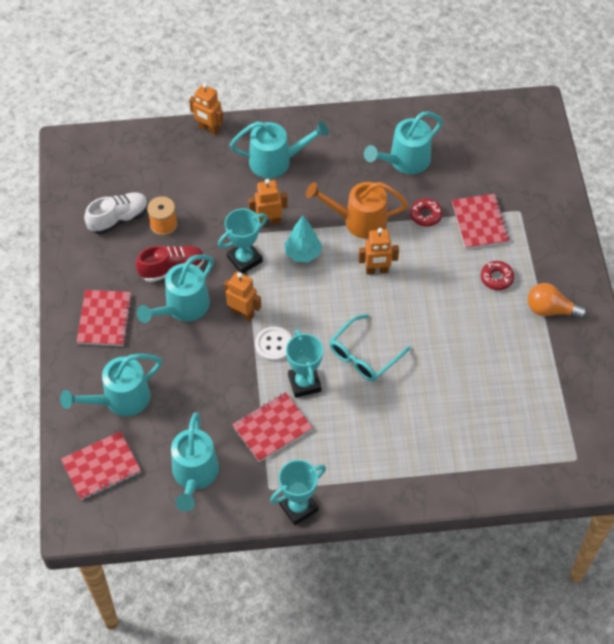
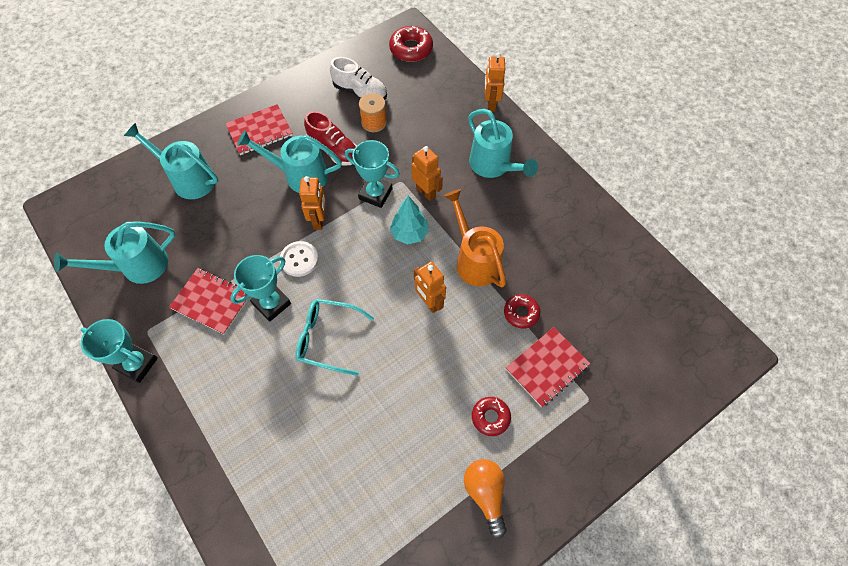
camera: 60 degrees right, 5 degrees up
red notebook [61,431,141,500] -> none
turquoise watering can [364,111,443,174] -> none
none -> red donut [389,26,433,62]

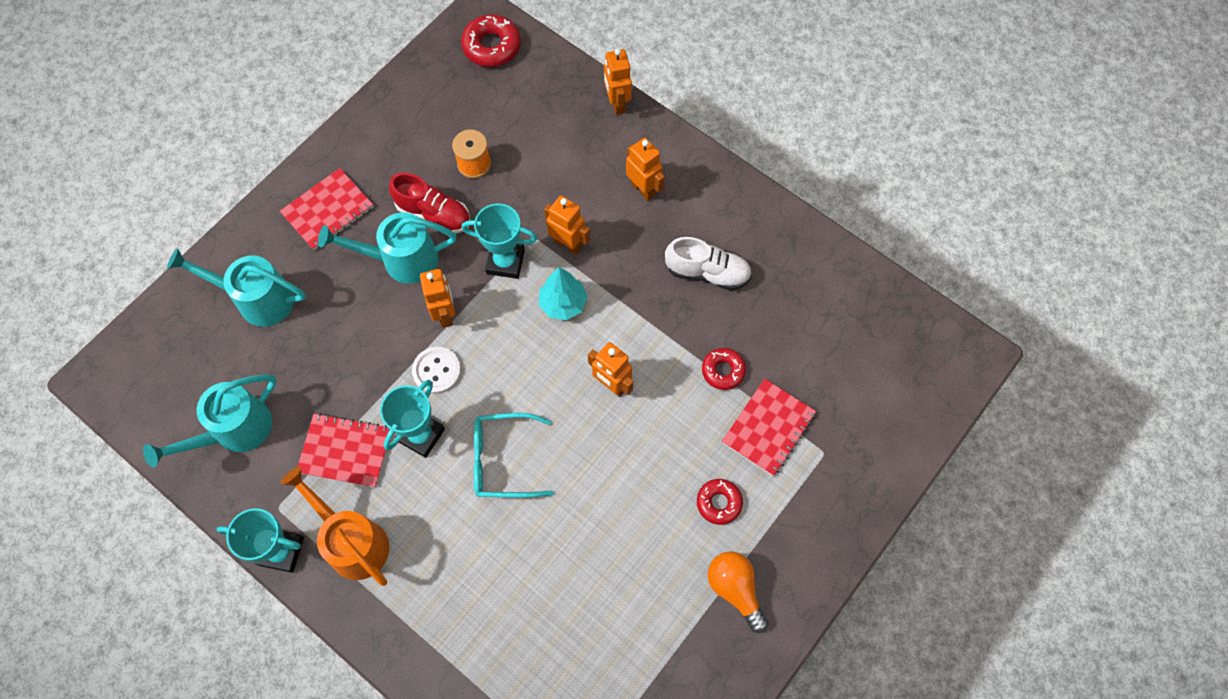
camera: 15 degrees left, 5 degrees up
white shoe [330,57,387,100] -> white shoe moved to [665,237,752,290]
orange watering can [444,189,506,287] -> orange watering can moved to [281,467,389,586]
turquoise watering can [468,109,538,178] -> orange robot [626,138,665,201]

